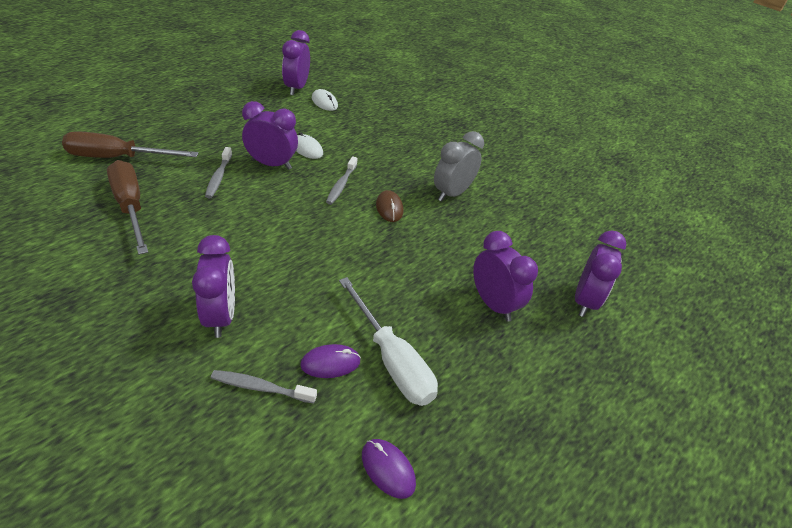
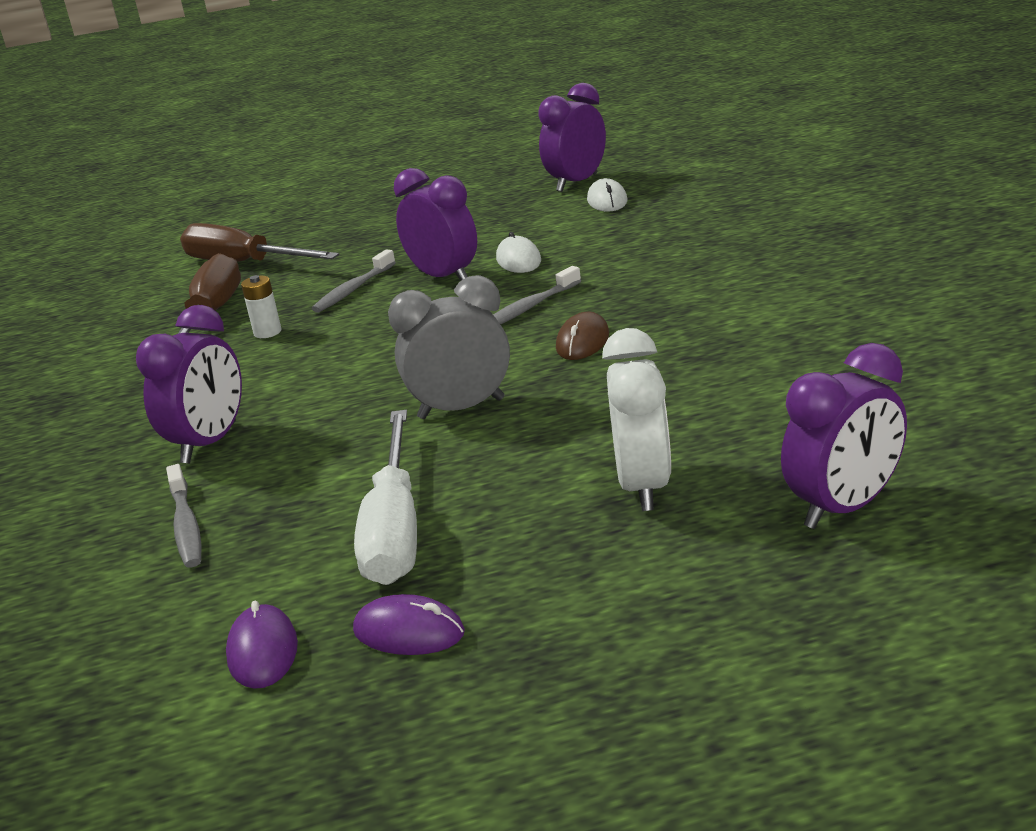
camera: 40 degrees right, 15 degrees down
grey toothbrush [211,370,317,404] -> grey toothbrush turned 150 degrees counterclockwise [166,464,202,568]
purple mouse [300,344,361,378] -> purple mouse moved to [353,594,465,655]
grey clock [434,131,484,202] -> grey clock moved to [388,275,510,419]
purple clock [473,231,538,322] -> white clock [602,328,671,511]
none -> white battery [241,275,282,338]

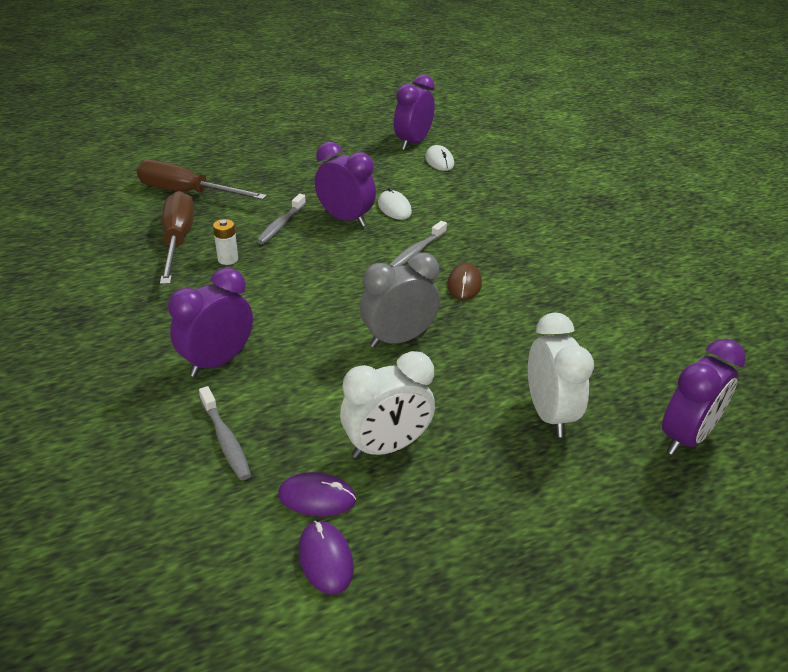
camera: 15 degrees left, 10 degrees up
purple clock [136,305,242,463] -> purple clock turned 150 degrees counterclockwise [168,267,253,377]
purple mouse [353,594,465,655] -> purple mouse moved to [278,472,356,517]
white screwdriver [354,410,417,585] -> white clock [340,351,435,458]

